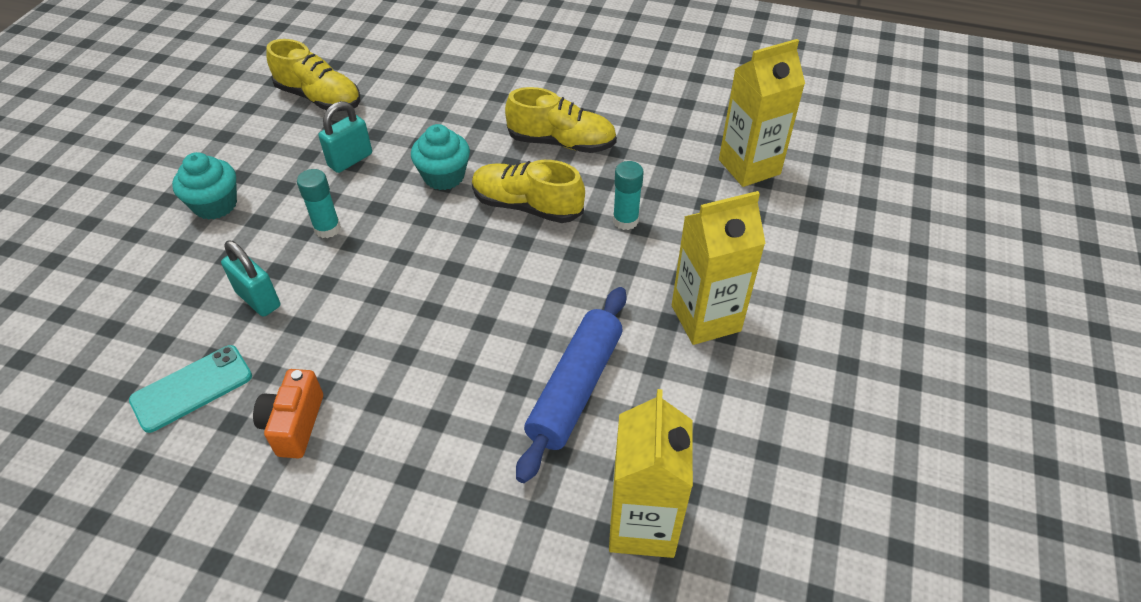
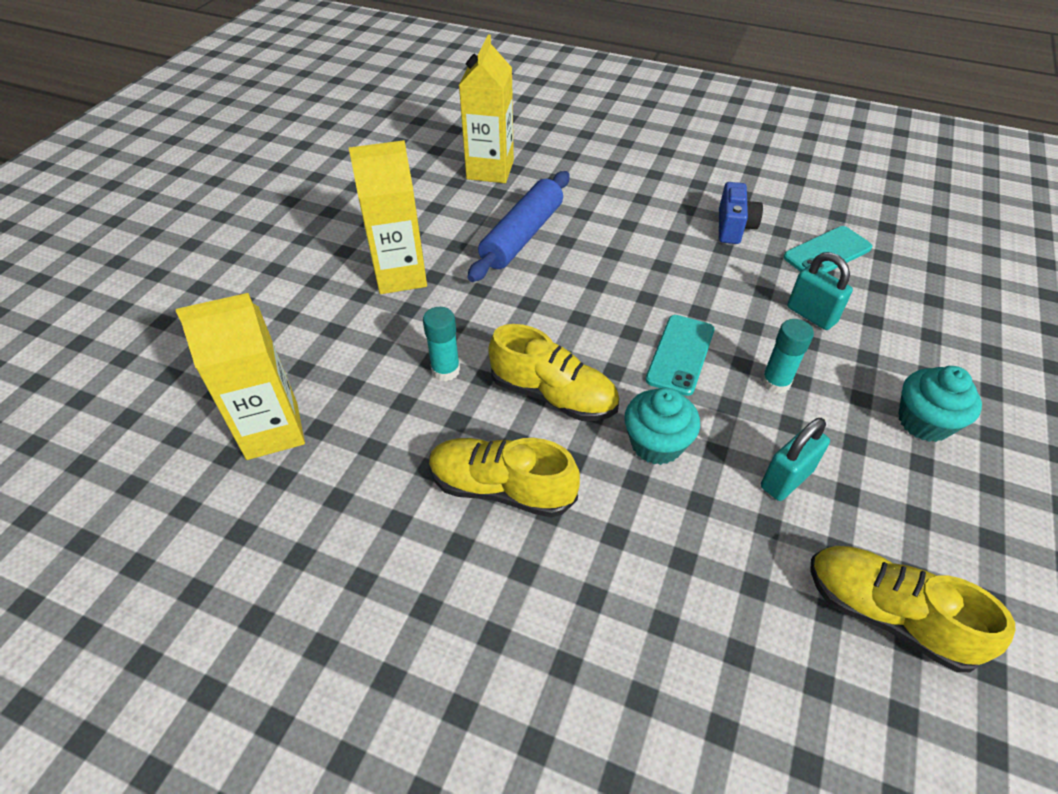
camera: 175 degrees left, 0 degrees up
orange camera [253,369,323,459] -> blue camera [719,182,763,244]
none -> turquoise phone [645,315,714,396]

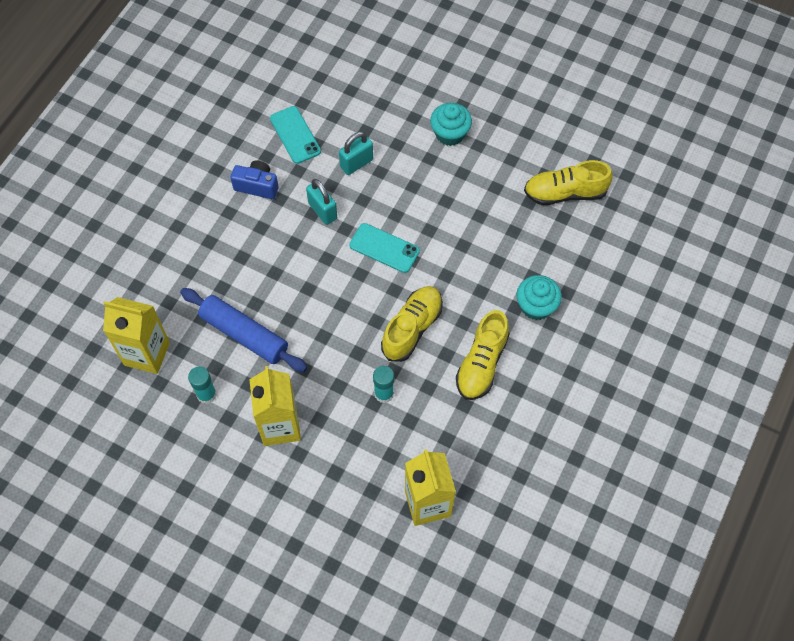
camera: 85 degrees left, 15 degrees up
turquoise cupcake [624,388,700,465] -> turquoise cupcake moved to [517,275,562,320]
turquoise glue stick [761,319,814,394] -> turquoise glue stick moved to [188,366,217,404]
turquoise padlock [761,418,830,501] -> turquoise padlock moved to [306,179,337,225]
yellow shoe [810,546,1015,672] -> yellow shoe turned 45 degrees clockwise [524,160,613,205]

